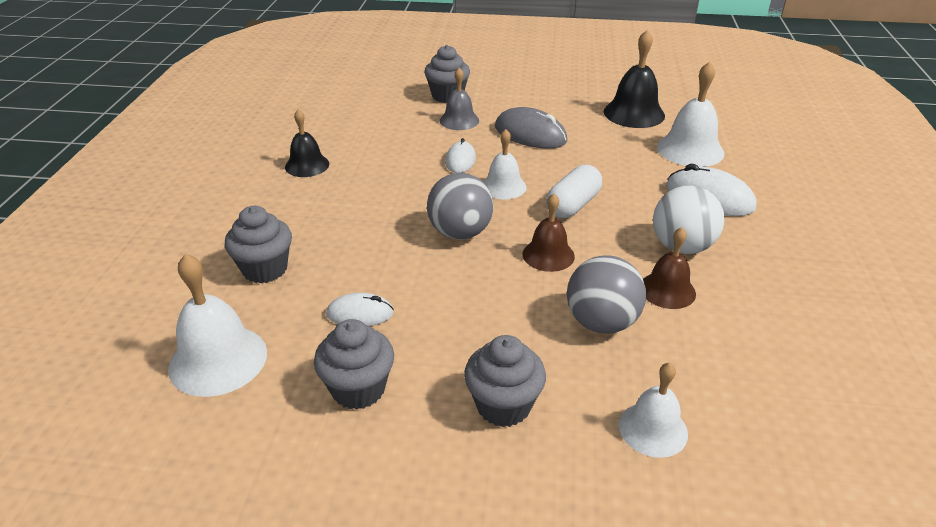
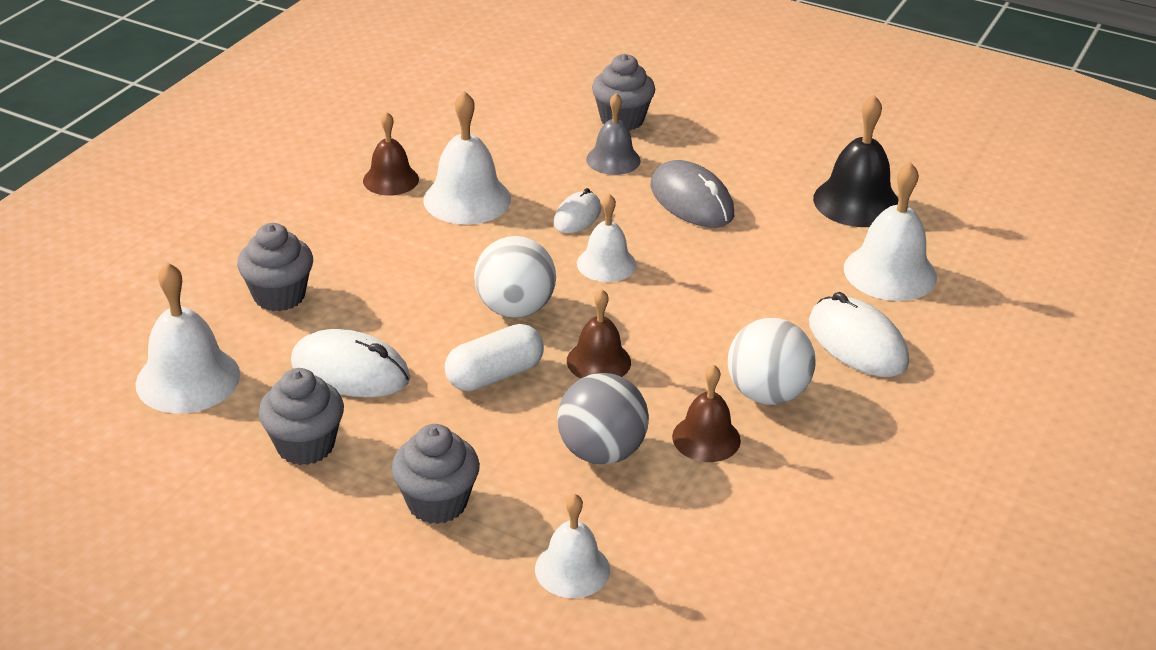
camera: 20 degrees right, 0 degrees up
black bell [285,109,329,177] -> brown bell [363,112,419,196]
white mouse [326,293,394,326] -> white mouse [291,329,410,397], size x1.65
grey ball [427,173,494,240] -> white ball [474,236,556,318]
white capsule [546,165,602,218] -> white capsule moved to [445,324,544,391]
none -> white bell [423,91,511,224]

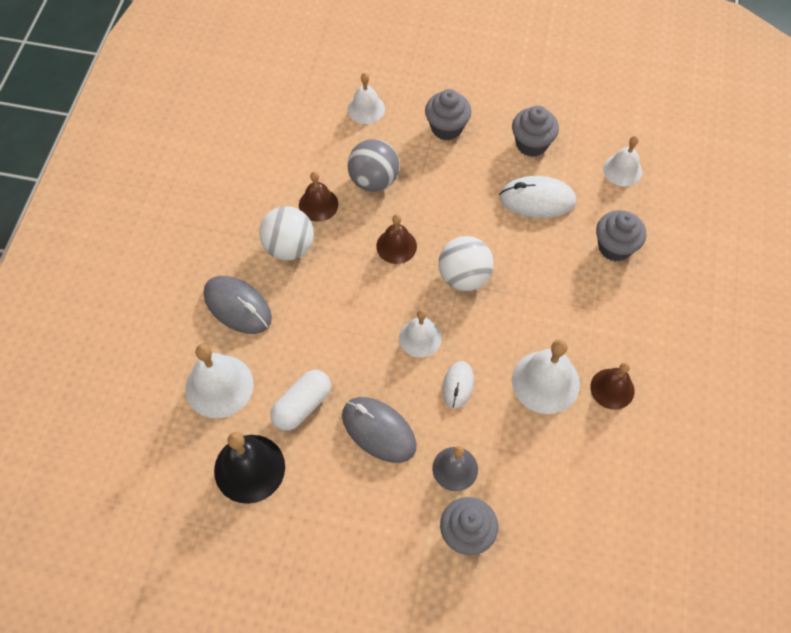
camera: 165 degrees right, 25 degrees up
white bell [135,262,240,413] -> white bell [603,136,642,187], size x0.65
white capsule [445,324,544,391] -> white capsule moved to [270,370,331,431]
white mouse [809,292,909,377] -> grey mouse [204,276,272,334]

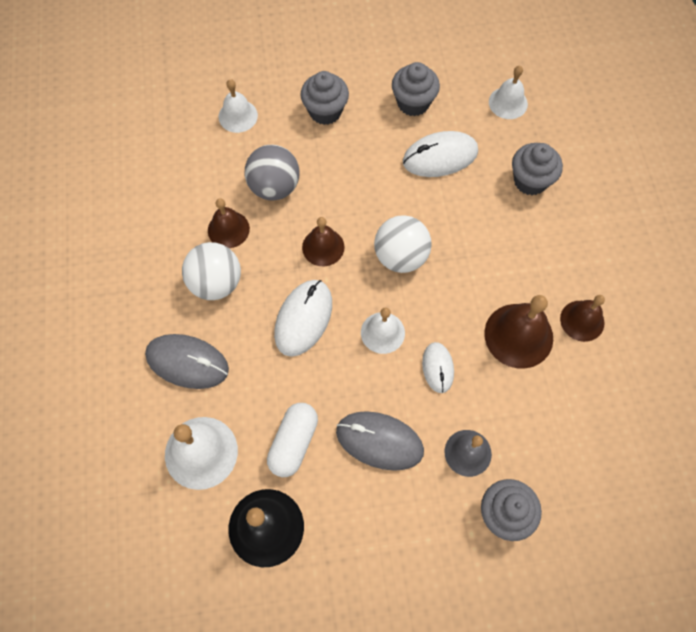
camera: 20 degrees left, 5 degrees up
white bell [512,339,580,414] -> brown bell [484,295,553,369]
none -> white mouse [274,280,332,357]

